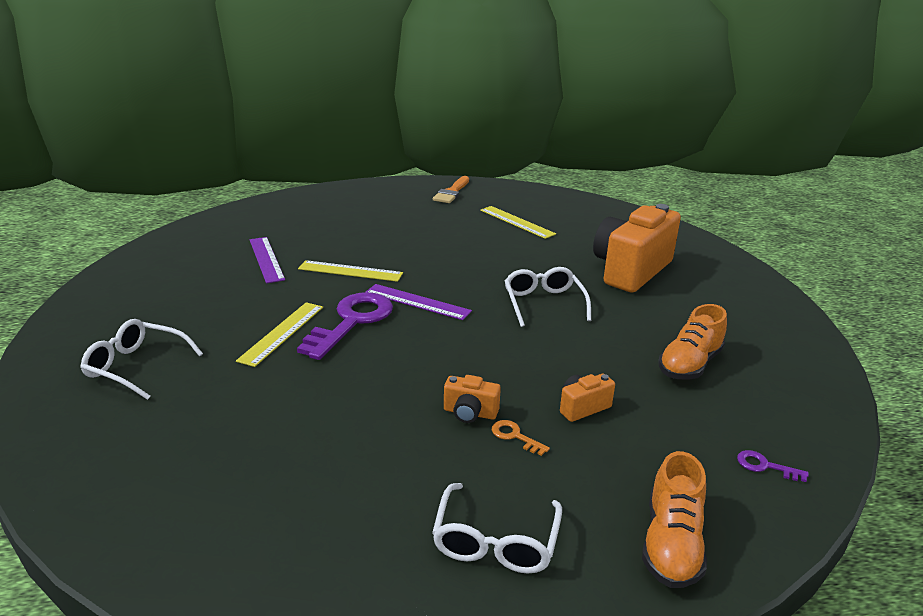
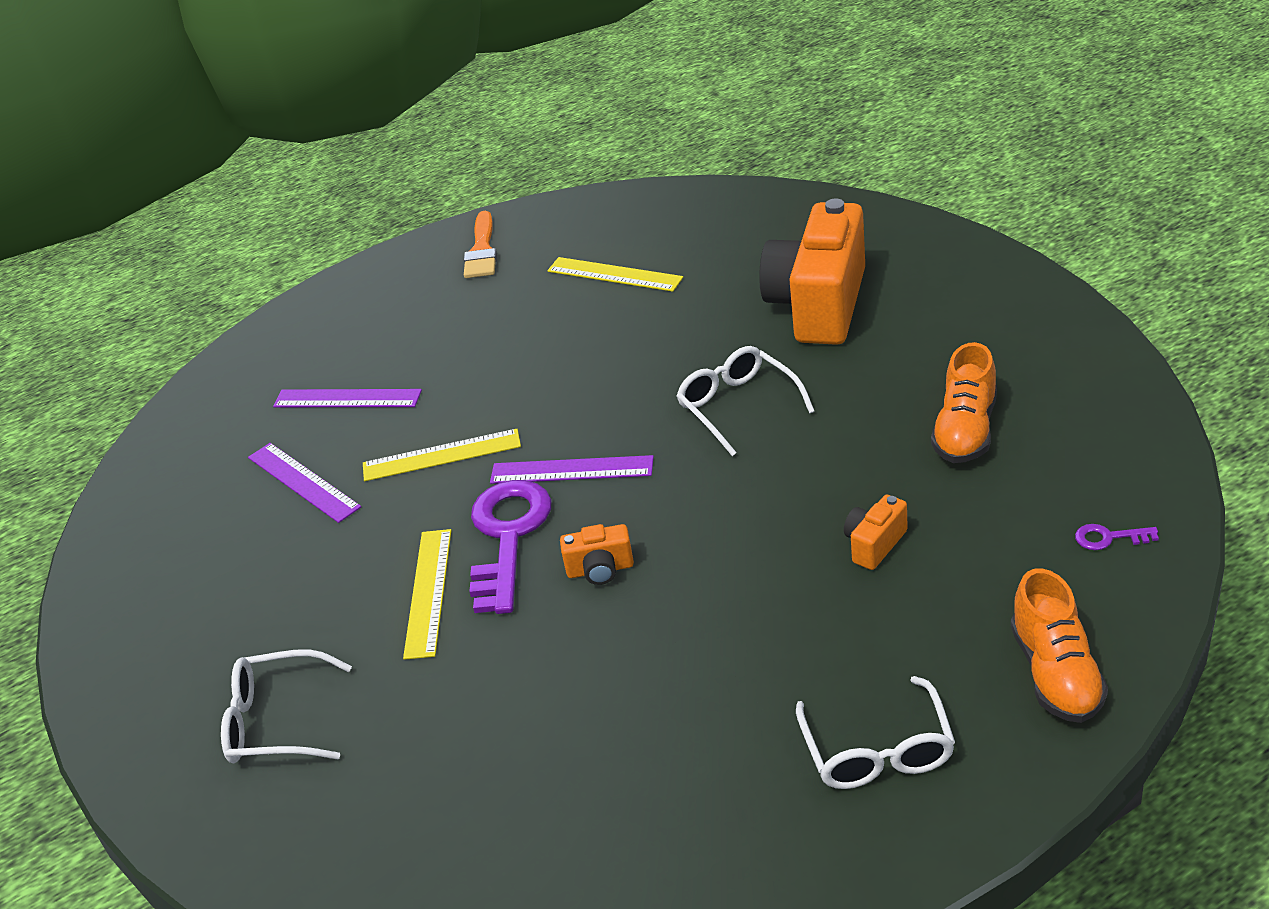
camera: 15 degrees left, 10 degrees up
orange camera [444,375,501,423] -> orange camera moved to [560,524,634,585]
orange key [492,420,550,456] -> none
none -> purple ruler [273,389,422,407]

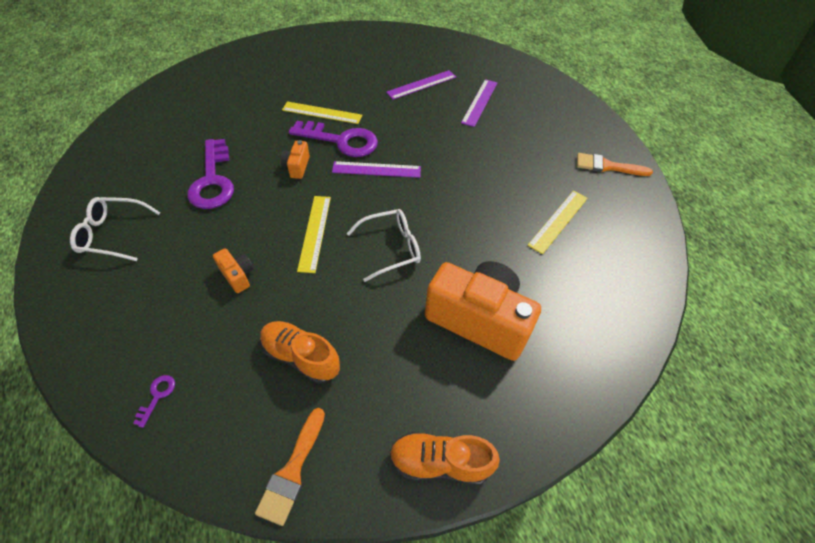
camera: 95 degrees right, 15 degrees up
white glasses [221,649,352,763] -> none
yellow ruler [363,429,521,481] -> yellow ruler moved to [297,196,331,273]
purple ruler [490,455,654,484] -> purple ruler turned 75 degrees clockwise [332,161,421,178]
orange shoe [1011,568,1108,723] -> orange shoe moved to [390,432,500,485]
none -> purple key [187,139,234,209]
none -> orange brush [255,408,325,526]

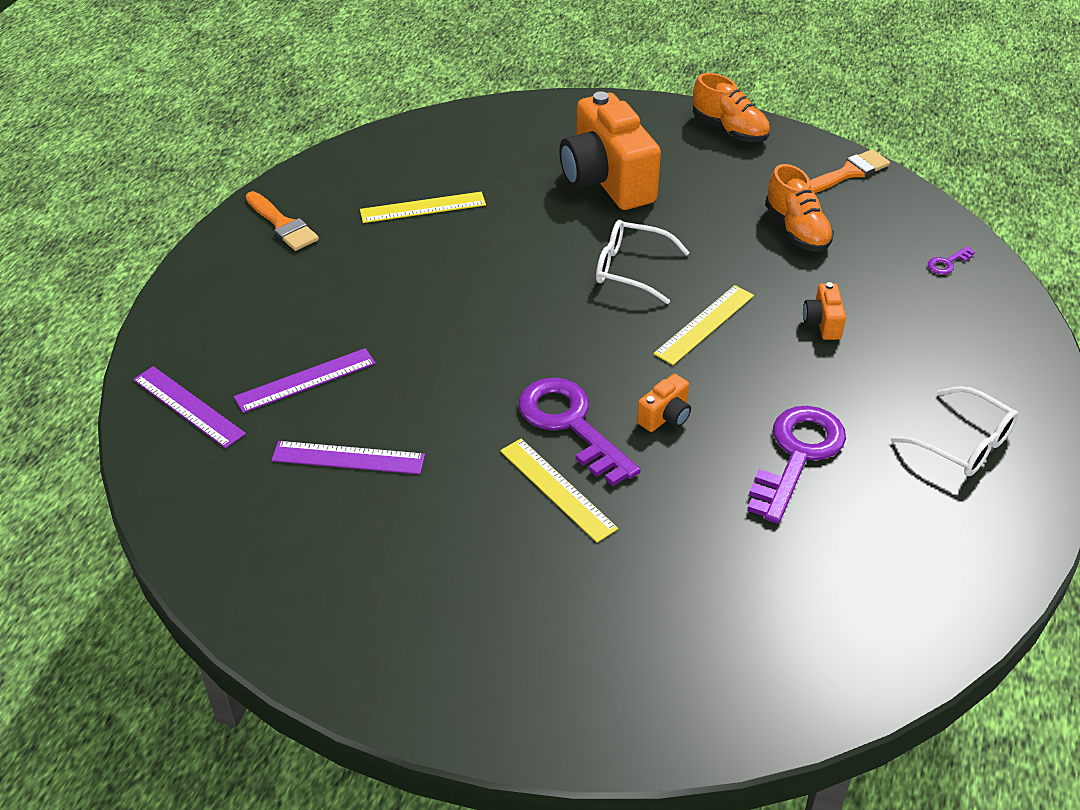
camera: 140 degrees left, 10 degrees down
purple ruler [332,161,421,178] -> purple ruler moved to [133,366,246,448]

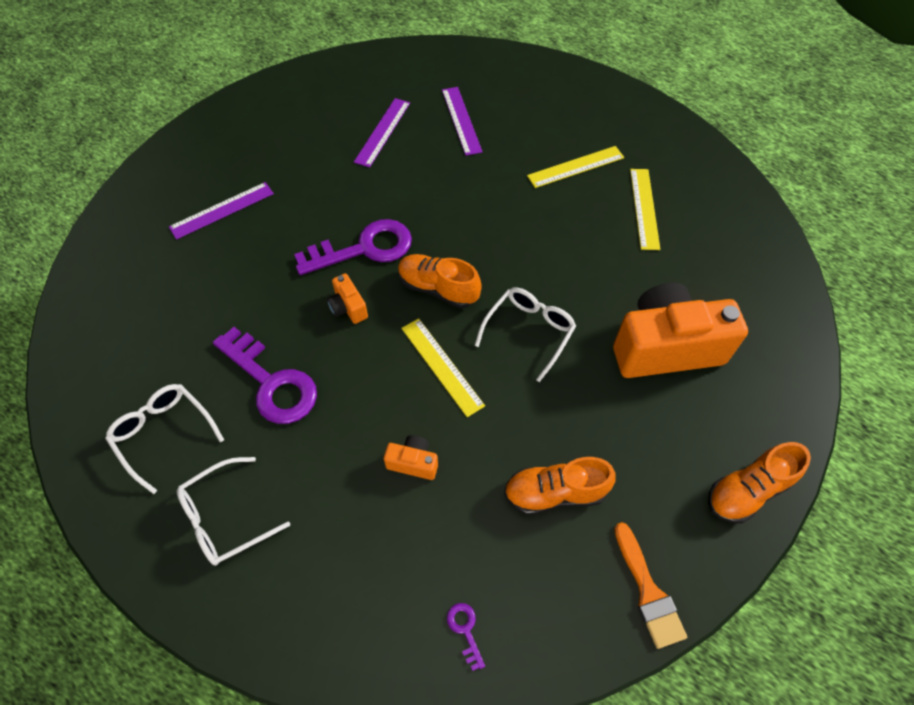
camera: 105 degrees right, 15 degrees up
purple ruler [133,366,246,448] -> purple ruler moved to [169,182,274,240]
orange brush [246,191,319,251] -> none
yellow ruler [500,439,618,543] -> yellow ruler moved to [527,146,624,188]
none -> white glasses [105,384,224,494]
none -> orange shoe [398,254,482,308]

